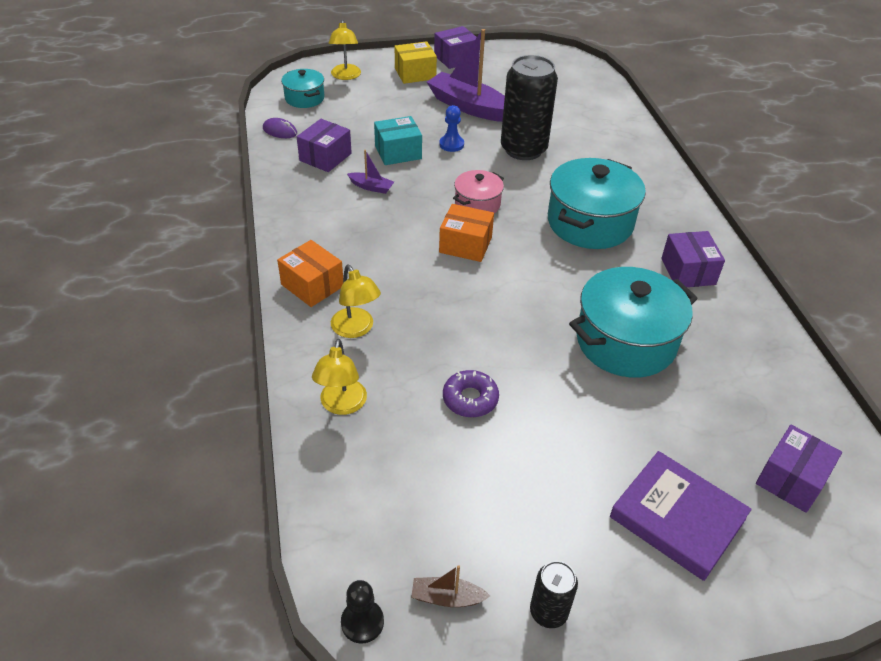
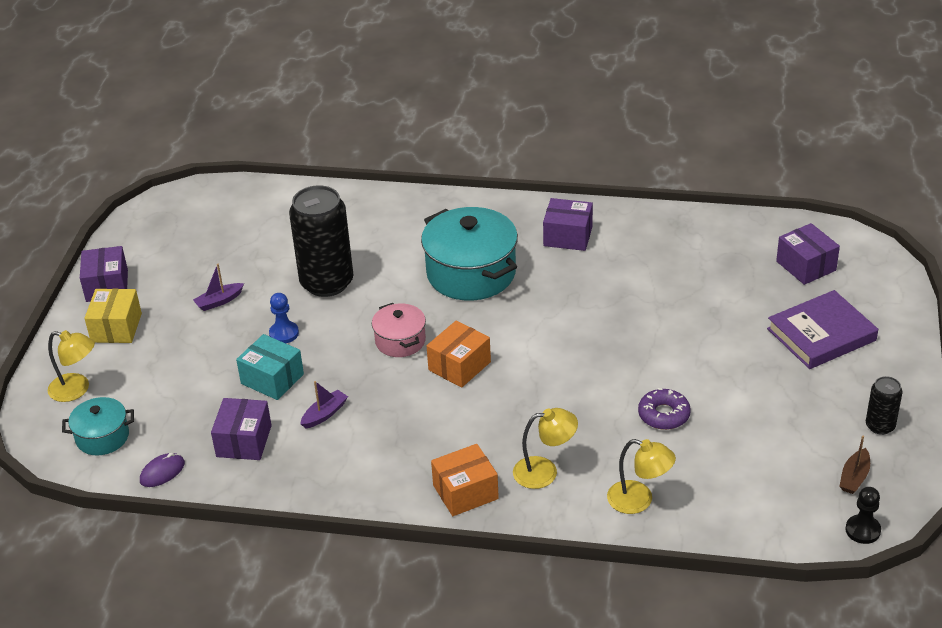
camera: 65 degrees left, 5 degrees down
purple box [297,119,352,172] -> purple box turned 45 degrees clockwise [211,398,272,460]
turquoise box [374,116,422,165] -> turquoise box turned 60 degrees counterclockwise [236,334,304,400]
purple boat [427,29,505,122] -> purple boat [193,264,244,311], size x0.44
turquoise pot [569,267,698,378] -> none

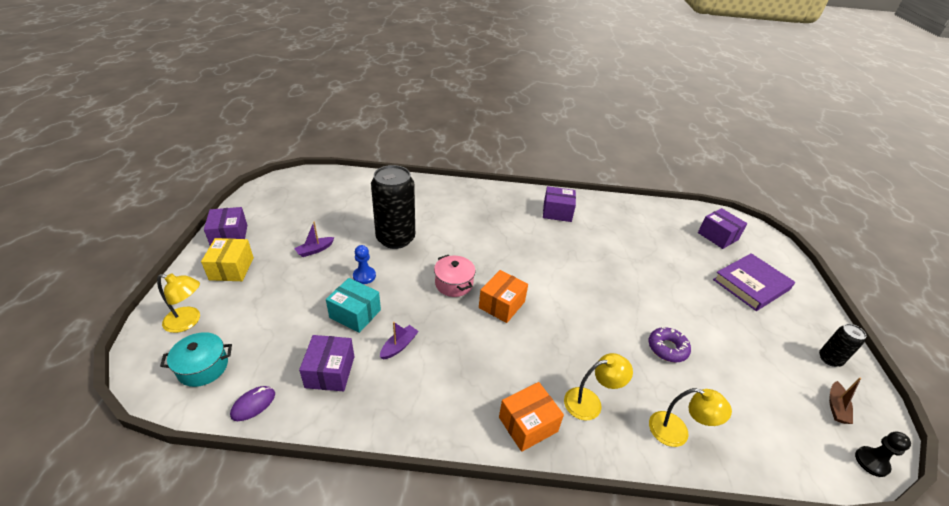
camera: 10 degrees left, 0 degrees up
turquoise pot [421,207,518,300] -> none

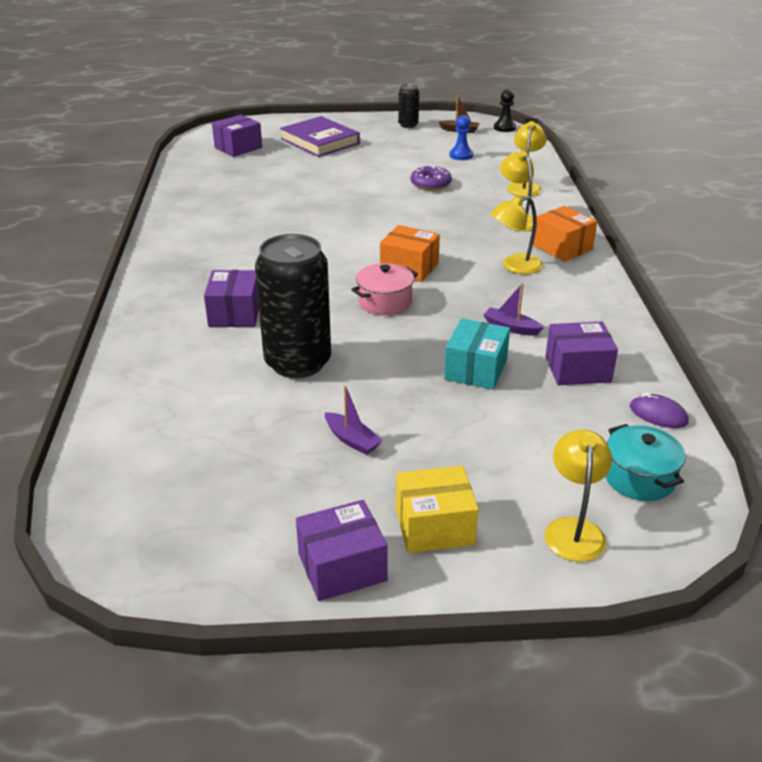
camera: 95 degrees left, 5 degrees down
blue pawn [353,245,376,284] -> blue pawn moved to [450,115,473,160]
purple box [543,186,576,222] -> purple box moved to [204,270,259,327]
none -> yellow lamp [490,196,543,274]

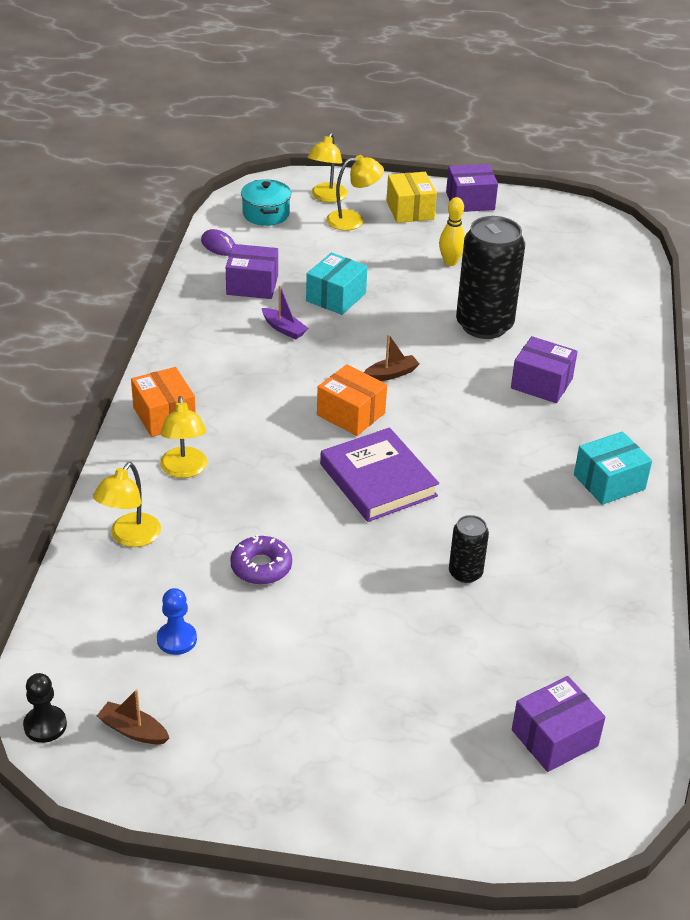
camera: 170 degrees left, 5 degrees up
purple box [204,270,259,327] -> purple box turned 75 degrees counterclockwise [511,336,578,403]
purple book [280,116,360,157] -> purple book moved to [320,428,439,522]
purple boat [325,386,383,455] -> yellow bowling pin [439,197,465,266]
pink pot [351,263,418,315] -> brown boat [364,334,419,381]
yellow box [396,466,479,553] -> yellow box turned 75 degrees clockwise [386,172,437,223]
black can [398,84,419,128] -> black can moved to [449,515,489,583]
yellow lamp [490,196,543,274] -> yellow lamp moved to [326,155,384,230]
none -> turquoise box [574,431,652,505]

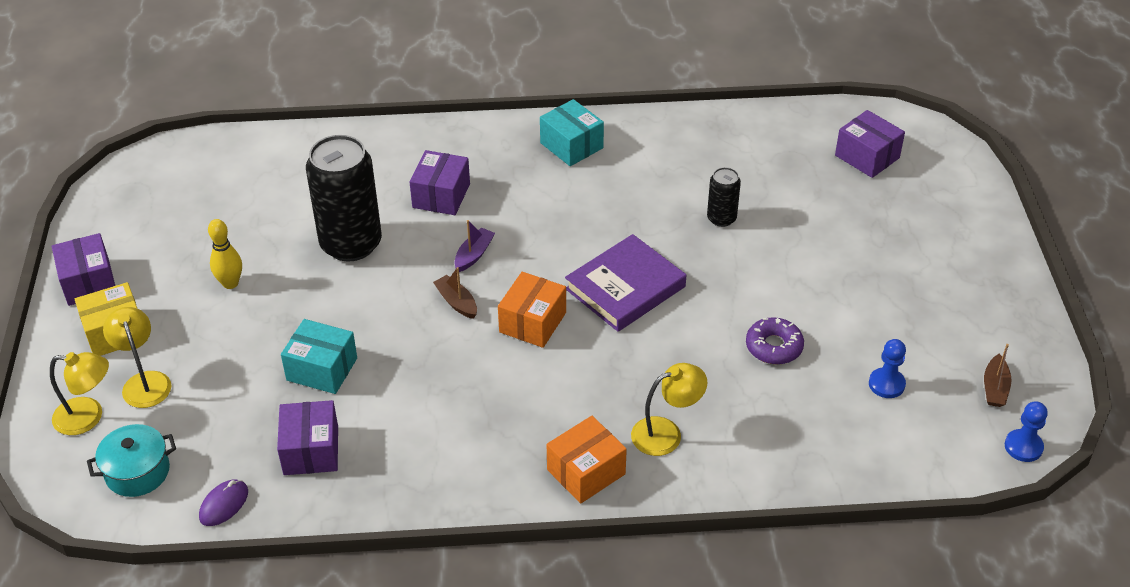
camera: 100 degrees left, 5 degrees up
black pawn [23,673,67,743] -> blue pawn [1005,401,1048,462]
yellow lamp [93,462,161,547] -> none
purple boat [262,285,308,339] -> purple boat moved to [454,220,495,272]

